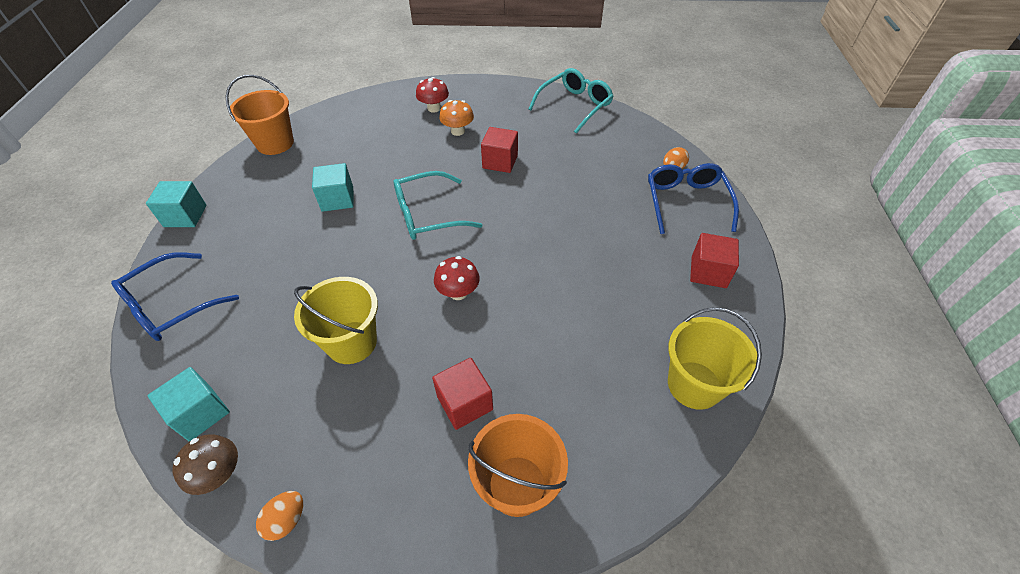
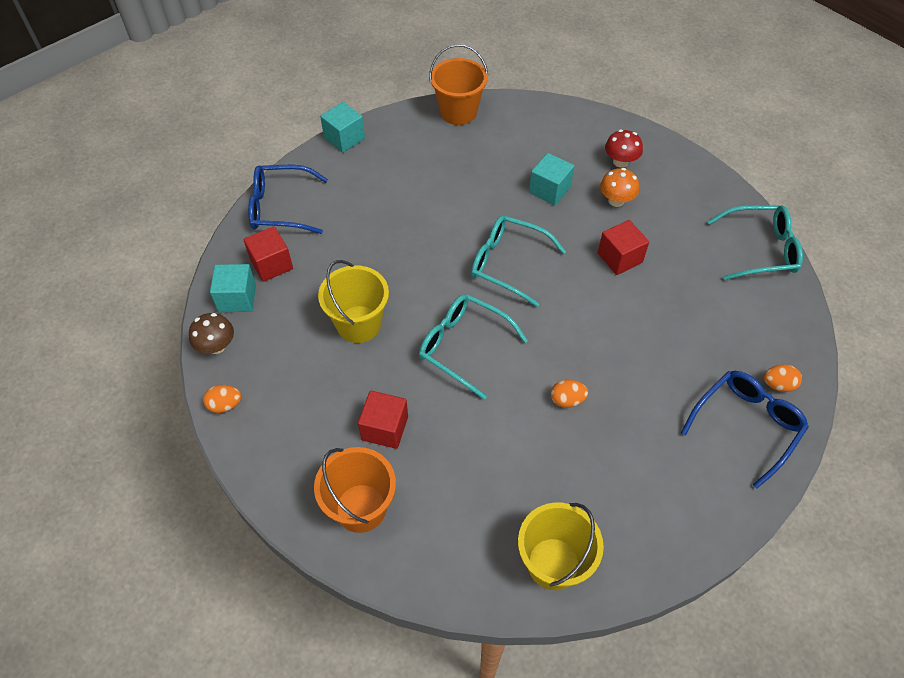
camera: 45 degrees right, 5 degrees up
turquoise cube [312,163,354,212] -> turquoise cube moved to [529,153,574,206]
red mushroom [434,256,480,300] -> turquoise glasses [419,294,528,400]
red cube [690,233,739,288] -> red cube moved to [243,226,293,282]
none -> orange egg [551,380,588,408]

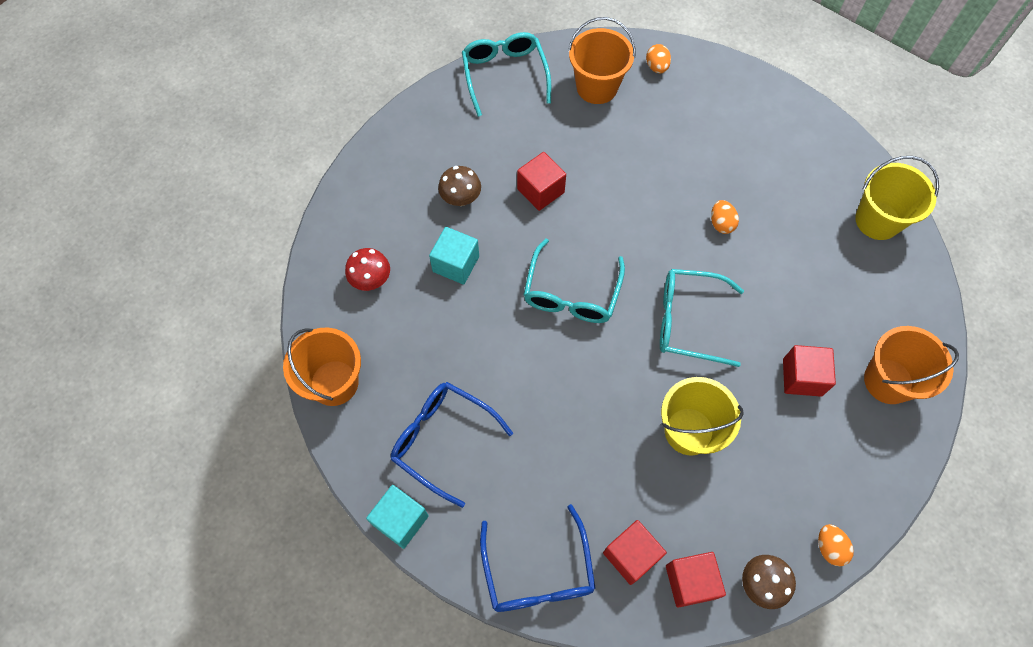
camera: 100 degrees left, 10 degrees up
turquoise cube [210,264,256,312] -> red cube [666,552,726,608]
turquoise glasses [419,294,528,400] -> turquoise glasses turned 75 degrees clockwise [660,269,744,367]
orange mushroom [600,168,639,207] -> brown mushroom [438,166,481,206]
red mushroom [605,129,643,168] -> red mushroom moved to [345,248,390,291]
blue glasses [681,371,809,489] -> blue glasses moved to [391,382,513,508]
none -> orange bucket [568,17,636,104]

